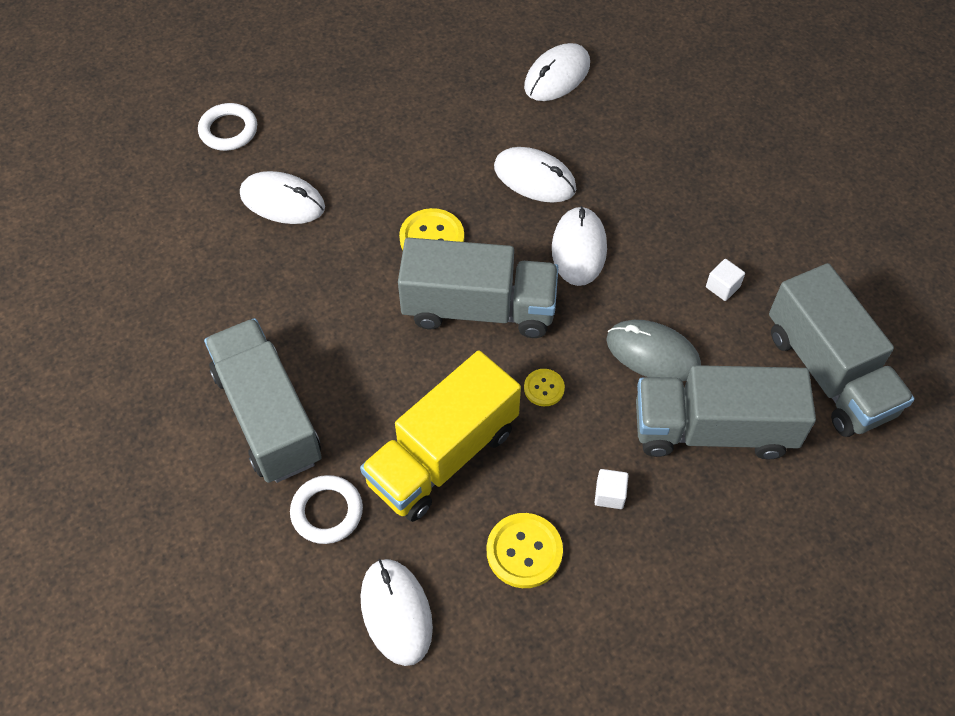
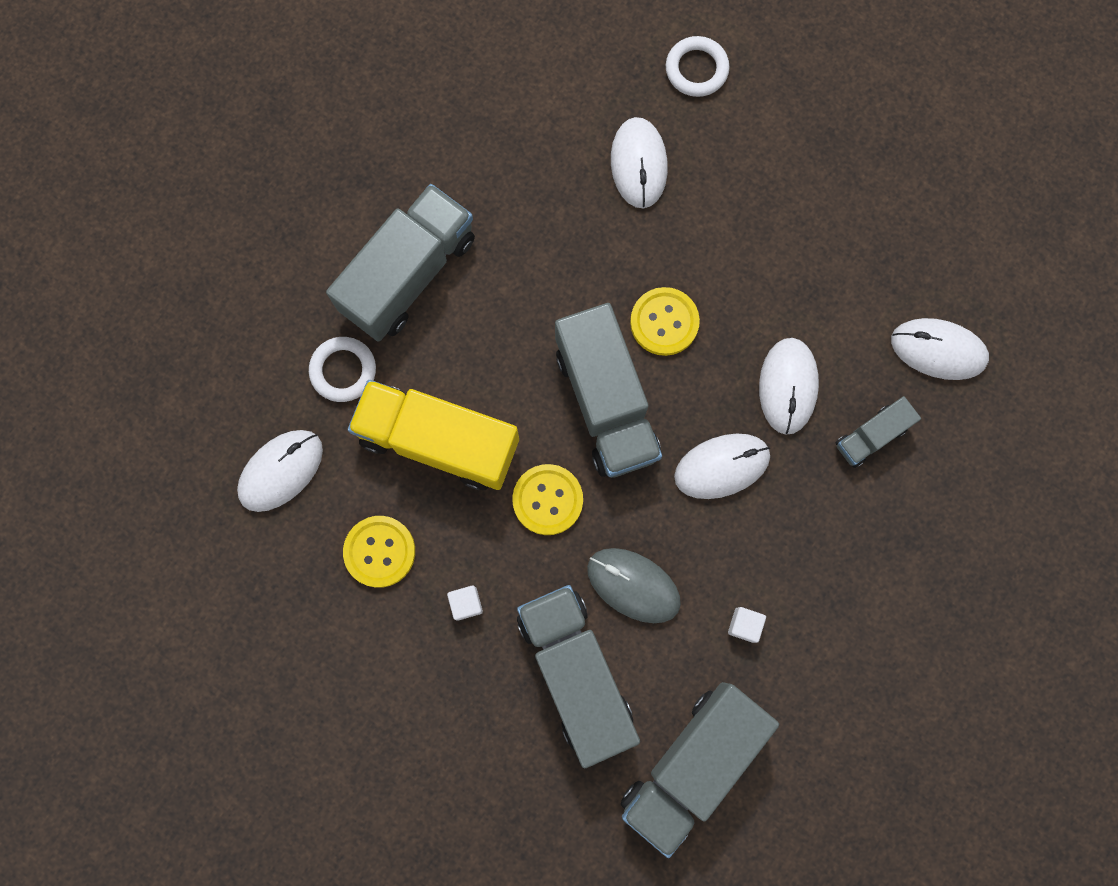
camera: 65 degrees right, 20 degrees up
yellow button [524,369,565,406] -> yellow button [512,464,583,535], size x1.73
grey mouse [606,320,701,381] -> grey mouse turned 60 degrees counterclockwise [587,548,681,623]
none -> grey truck [835,396,921,468]

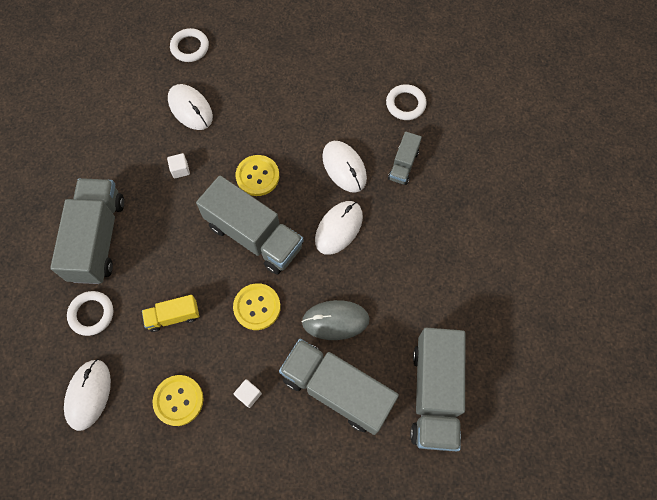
camera: 35 degrees left, 10 degrees down
yellow truck [348,380,519,490] -> yellow truck [142,295,199,332], size x0.50
white cube [728,607,766,643] -> white cube moved to [167,153,190,179]
white mouse [891,318,989,380] -> white ring [386,84,427,120]

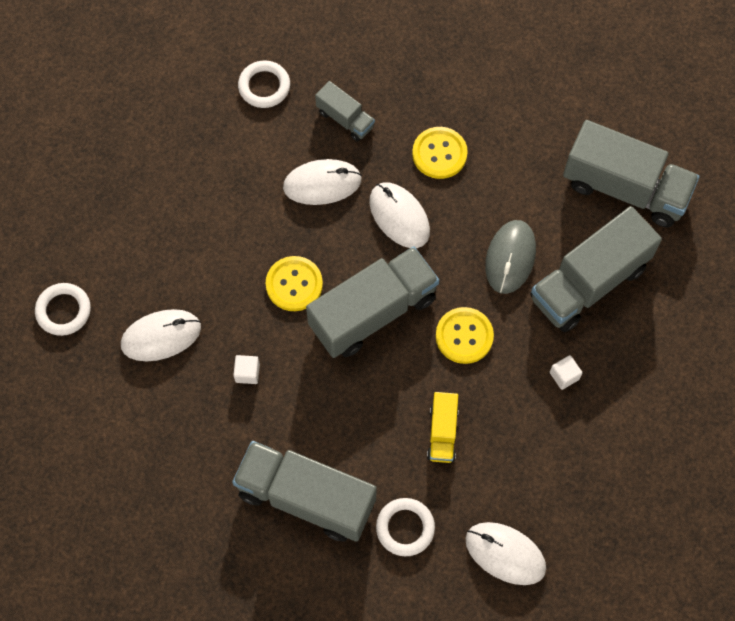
camera: 70 degrees left, 0 degrees up
yellow button [153,375,203,426] -> yellow button moved to [412,127,468,179]

